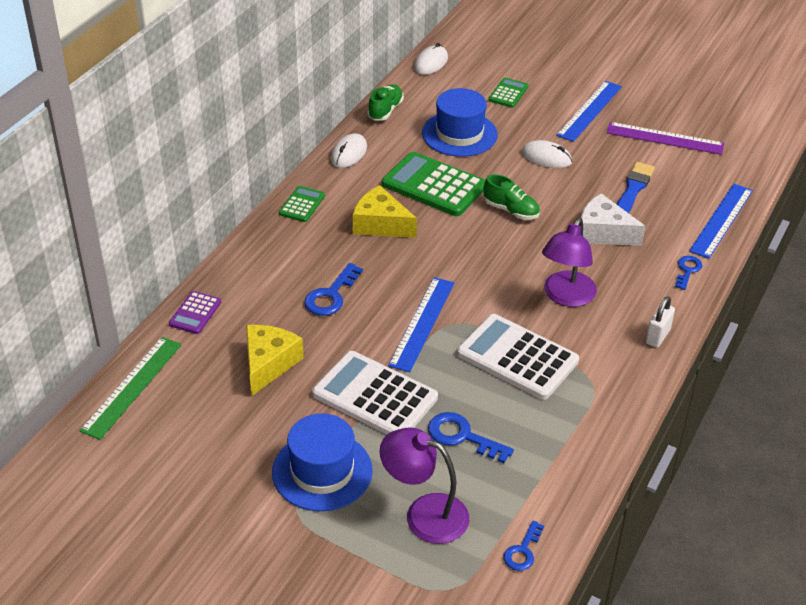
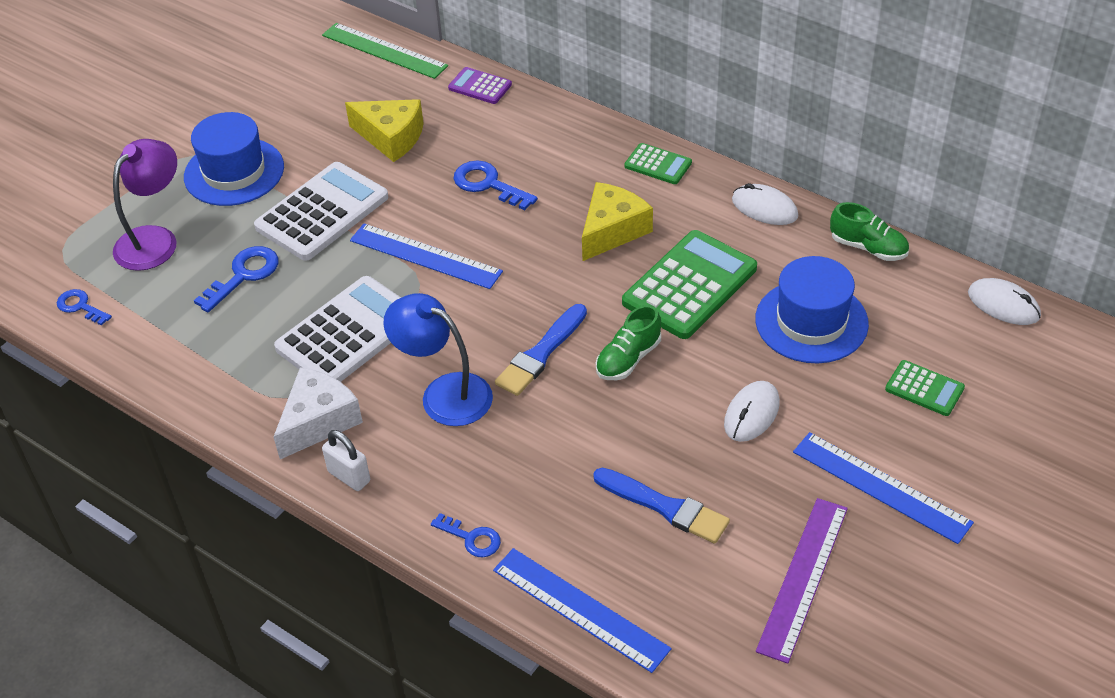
camera: 100 degrees right, 5 degrees up
purple lamp [542,218,597,307] -> blue lamp [383,293,493,426]
white cheese [581,193,646,246] -> white cheese moved to [274,367,363,459]
none -> blue brush [495,304,587,396]

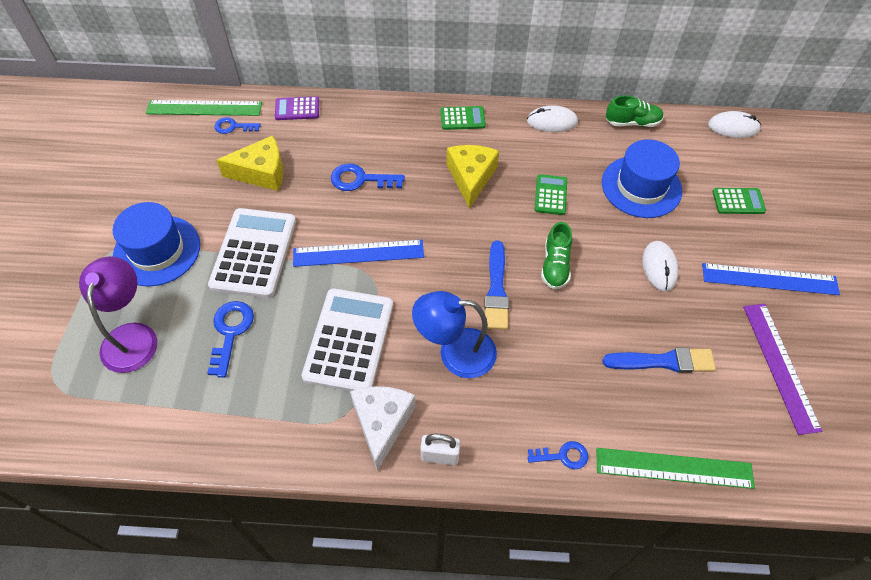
camera: 35 degrees left, 10 degrees up
blue key [57,289,112,326] -> blue key moved to [214,117,261,134]
blue ruler [493,548,672,673] -> green ruler [596,448,755,489]
green calculator [622,230,757,339] -> green calculator [534,174,567,215], size x0.50

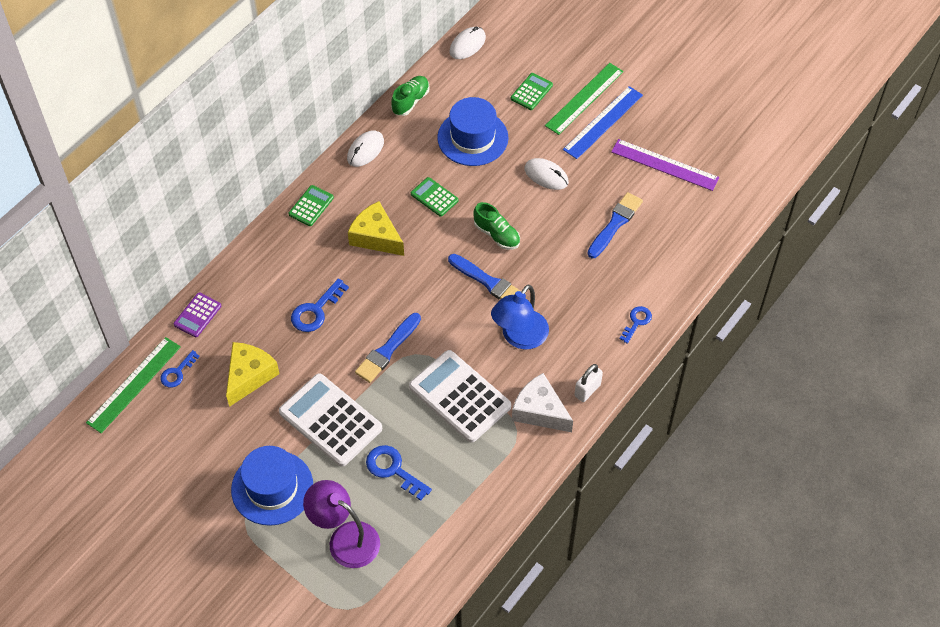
camera: 55 degrees left, 0 degrees up
blue ruler [293,240,424,267] -> blue brush [355,313,421,383]
green ruler [596,448,755,489] -> green ruler moved to [545,63,624,135]

